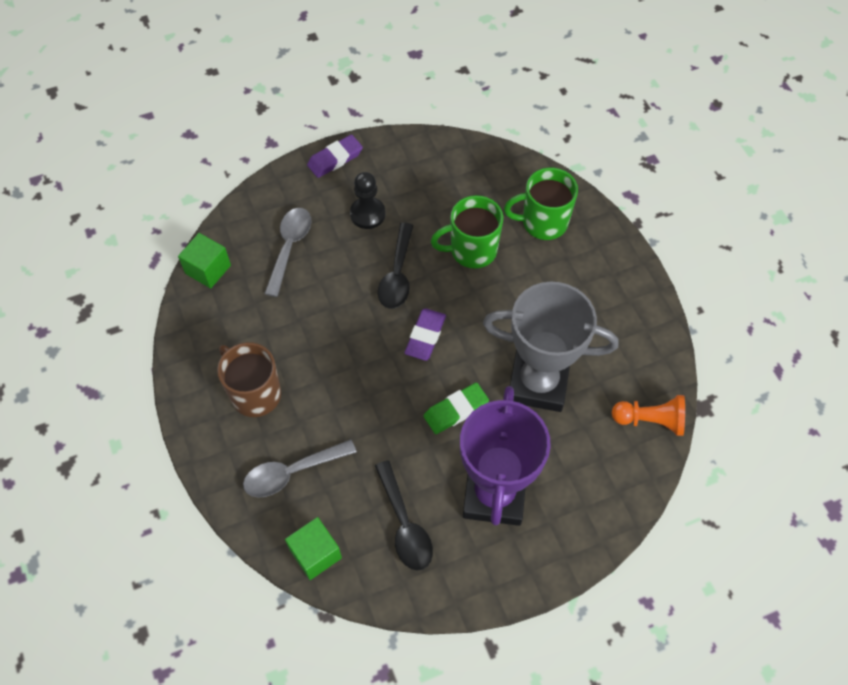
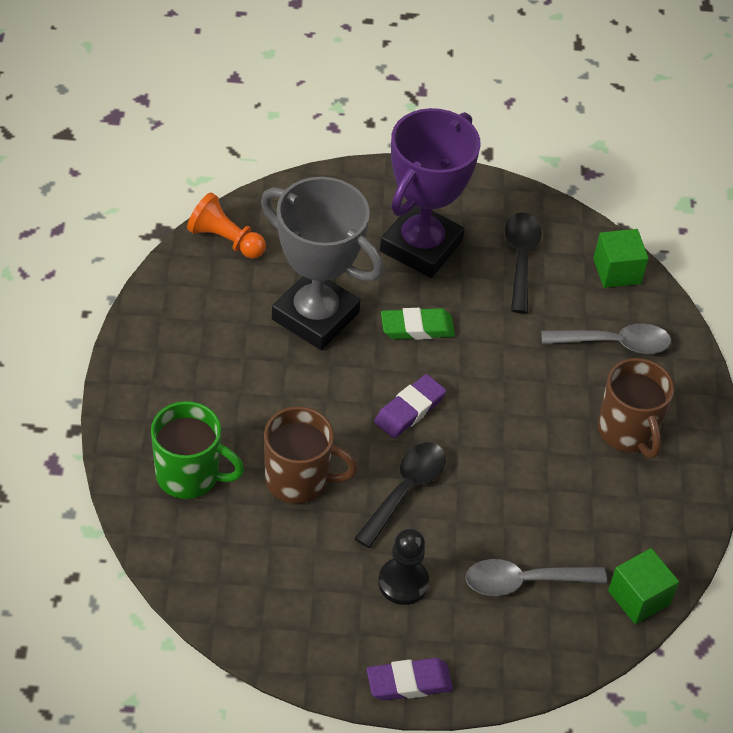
camera: 160 degrees left, 10 degrees down
grey spoon [264,208,311,297] -> grey spoon turned 45 degrees clockwise [465,559,607,596]
green mug [431,195,503,268] -> brown mug [264,406,358,504]

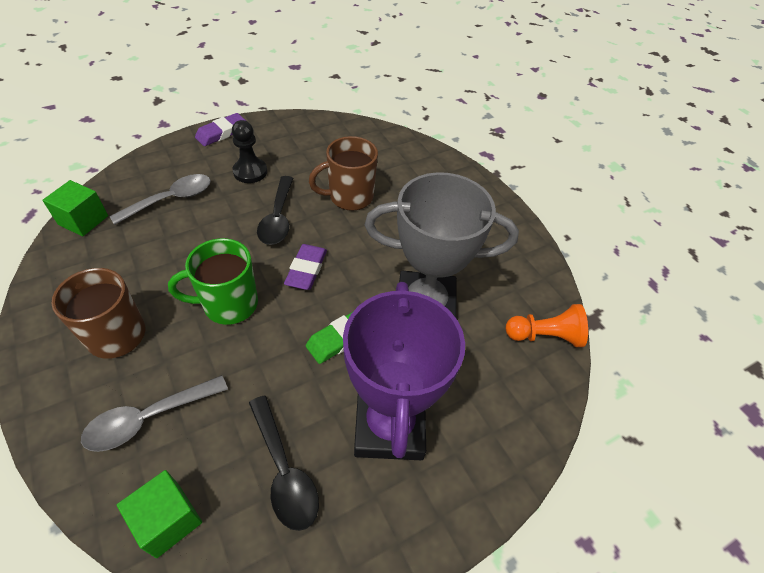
camera: 150 degrees right, 0 degrees up
green mug [151,401,244,499] -> green mug moved to [168,238,258,325]

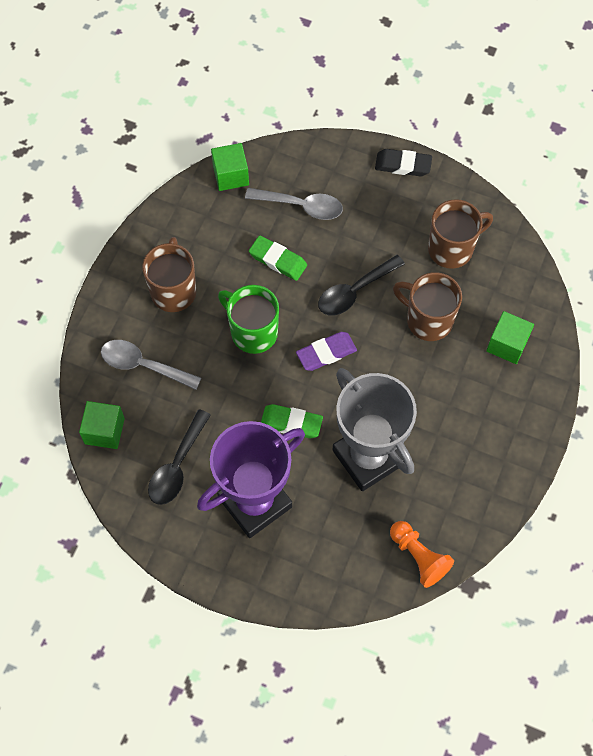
camera: 55 degrees right, 15 degrees up
purple eraser [195,113,246,146] -> black eraser [375,149,432,176]
black pawn [232,120,267,183] -> none
none -> green eraser [249,235,307,281]
none -> brown mug [428,199,493,269]
none -> green cube [486,311,534,364]

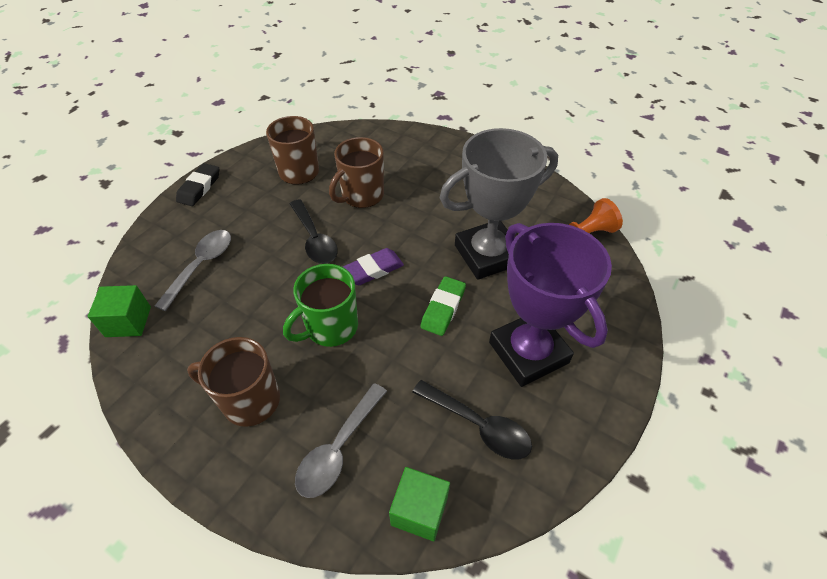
camera: 80 degrees left, 15 degrees down
green eraser [249,235,307,281] -> none
purple eraser [296,332,357,371] -> purple eraser turned 75 degrees clockwise [343,248,404,285]
green cube [486,311,534,364] -> none

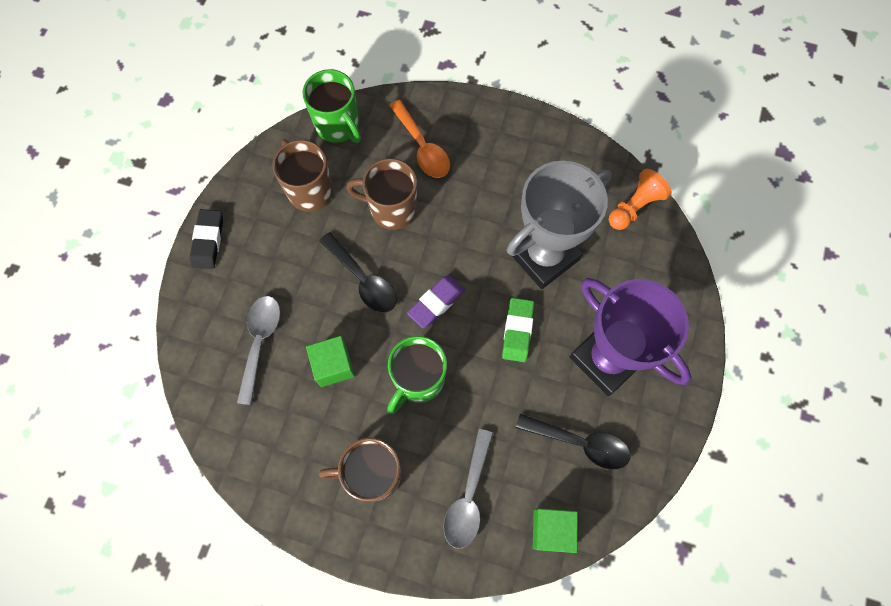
camera: 15 degrees left, 20 degrees up
green cube [87,285,151,337] -> green cube moved to [306,336,355,387]
brown mug [329,137,384,208] -> brown mug turned 75 degrees clockwise [346,158,417,230]
none -> green mug [303,69,361,143]
none -> orange spoon [389,100,450,178]

